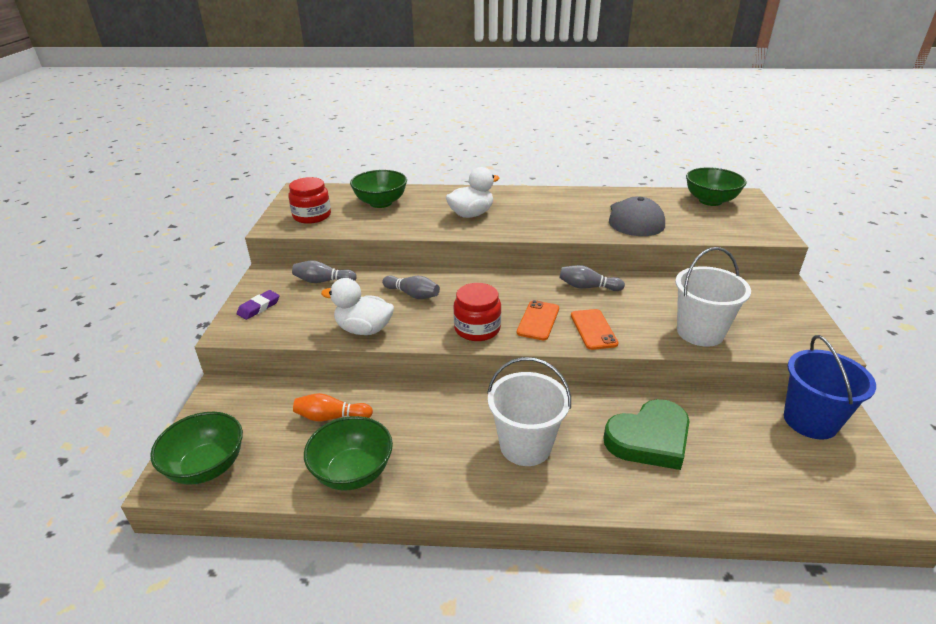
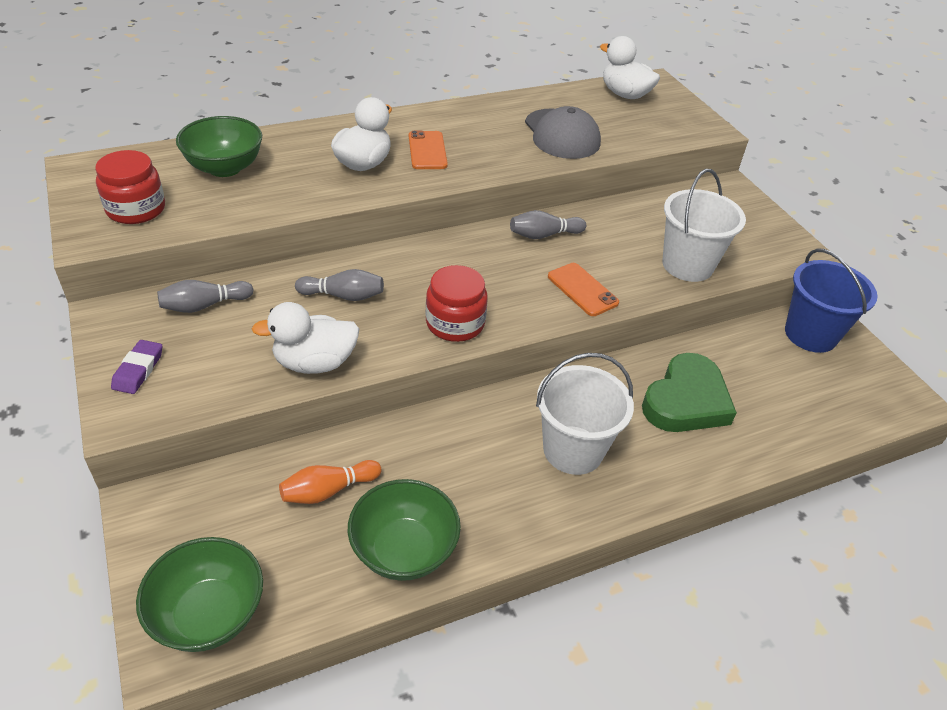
camera: 30 degrees left, 10 degrees up
orange phone [517,300,559,340] -> orange phone moved to [409,131,448,169]
green bowl [686,167,747,206] -> white duck [600,36,660,99]

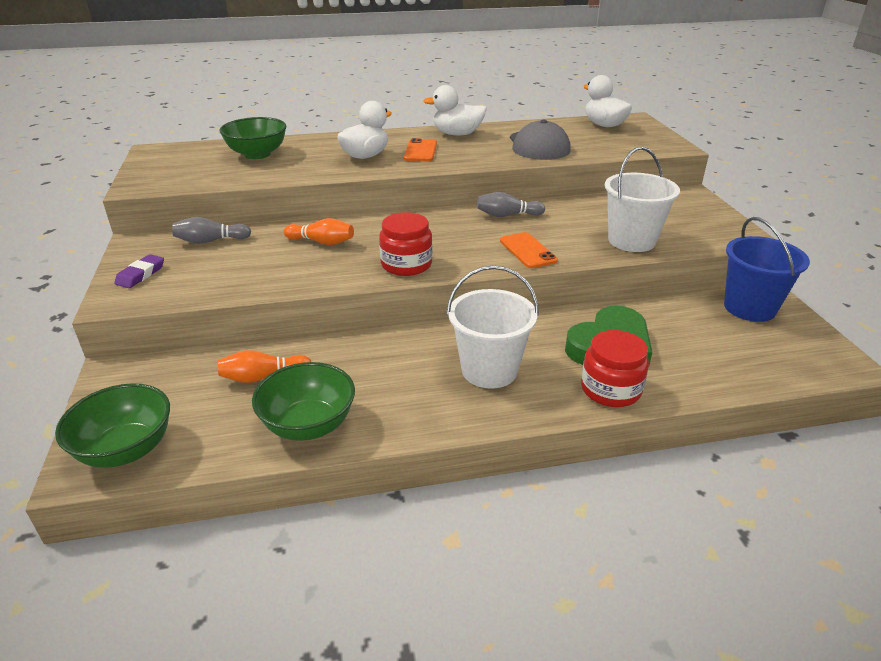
camera: 15 degrees right, 10 degrees down
red jar [95,150,165,224] -> red jar moved to [581,330,649,407]
white duck [252,302,359,374] -> white duck moved to [423,85,487,136]
grey bowling pin [295,269,384,301] -> orange bowling pin [284,218,354,245]

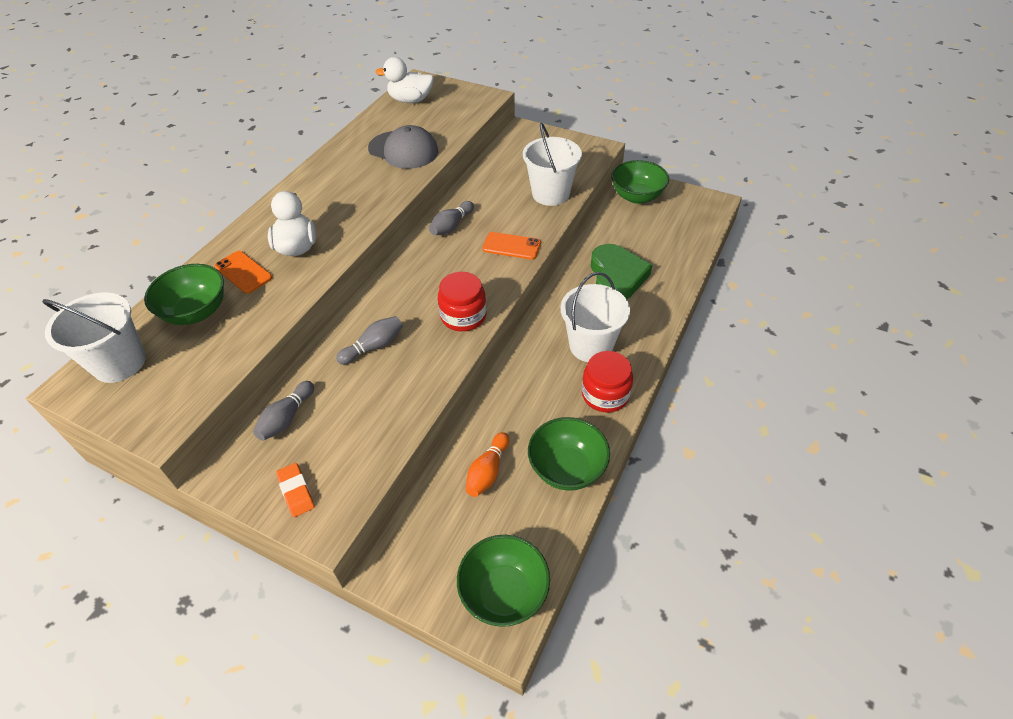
camera: 50 degrees left, 15 degrees up
purple eraser [114,254,164,288] -> orange eraser [276,463,315,517]
orange bowling pin [284,218,354,245] -> grey bowling pin [336,316,403,365]
orange phone [404,138,437,161] -> orange phone moved to [214,251,272,294]
white duck [423,85,487,136] -> none
red jar [581,330,649,407] -> red jar moved to [582,351,633,413]
blue bucket [724,217,810,322] -> green bowl [611,160,669,204]
none -> white bucket [42,292,146,383]

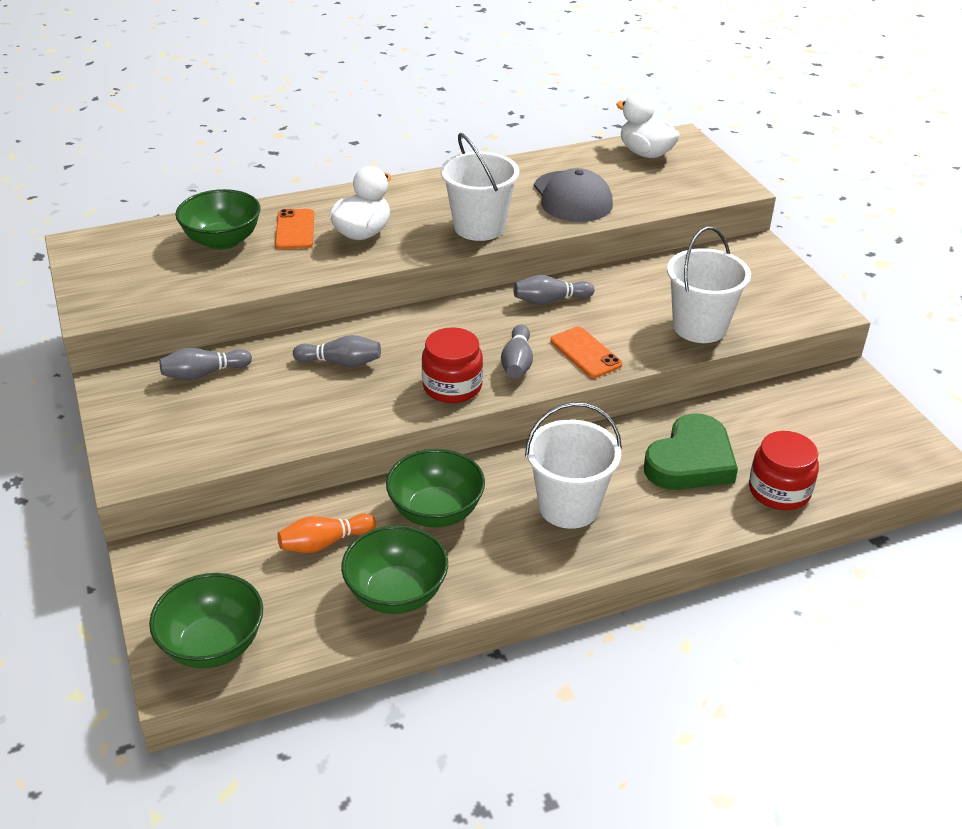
camera: 40 degrees right, 10 degrees down
white bucket [42,292,146,383] -> white bucket moved to [441,133,519,241]
orange eraser [276,463,315,517] -> none
red jar [582,351,633,413] -> red jar moved to [749,431,819,510]
green bowl [611,160,669,204] -> green bowl moved to [386,449,485,527]
none -> grey bowling pin [501,325,533,378]

